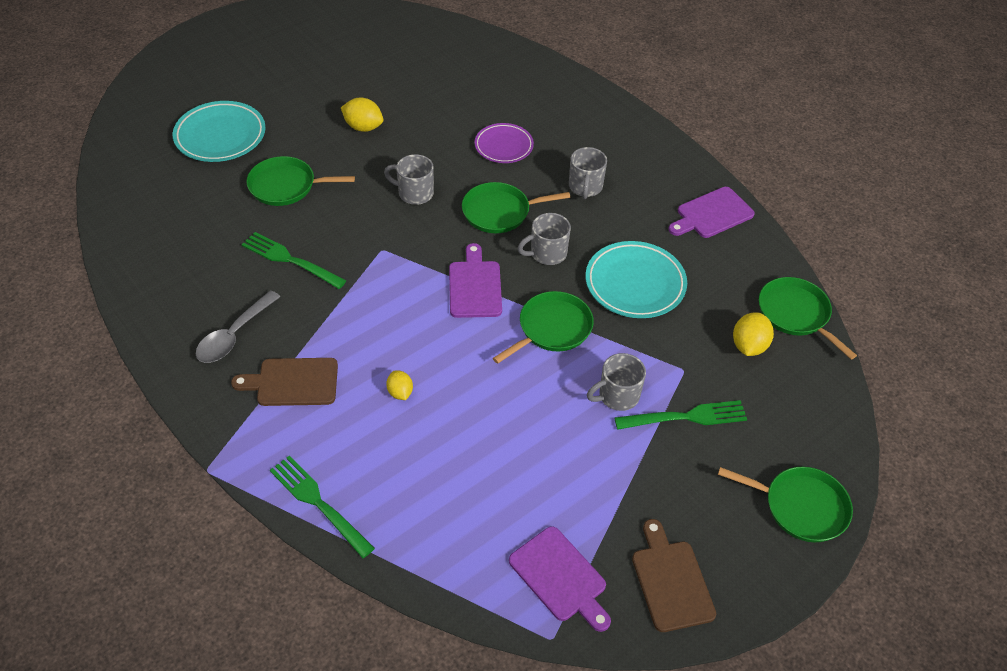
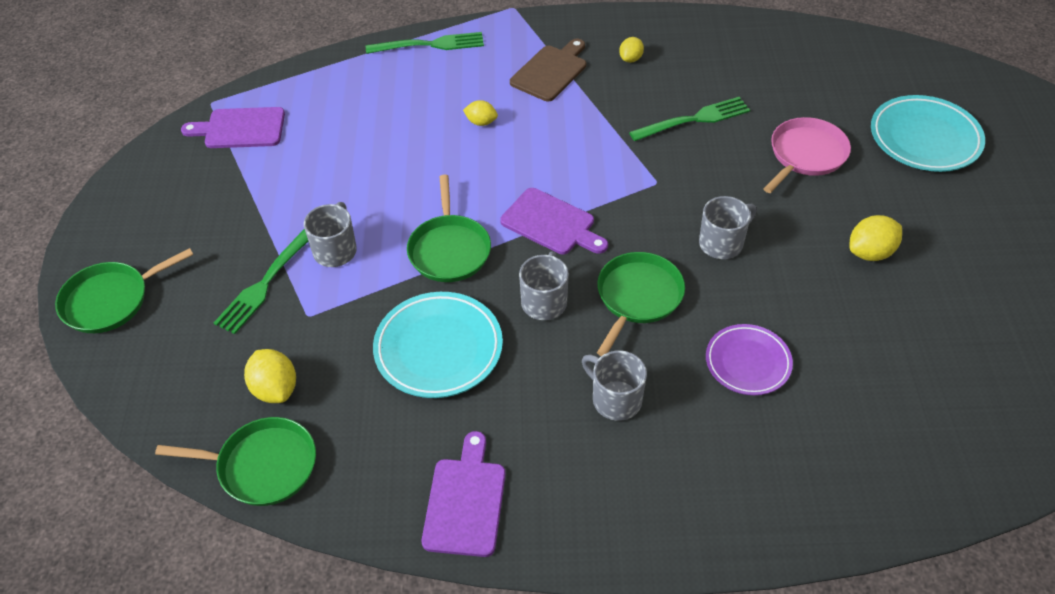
camera: 130 degrees right, 0 degrees up
grey spoon [196,290,280,363] -> yellow lemon [619,37,644,63]
green pan [246,156,355,206] -> pink pan [763,117,851,193]
brown cutting board [632,519,716,632] -> none

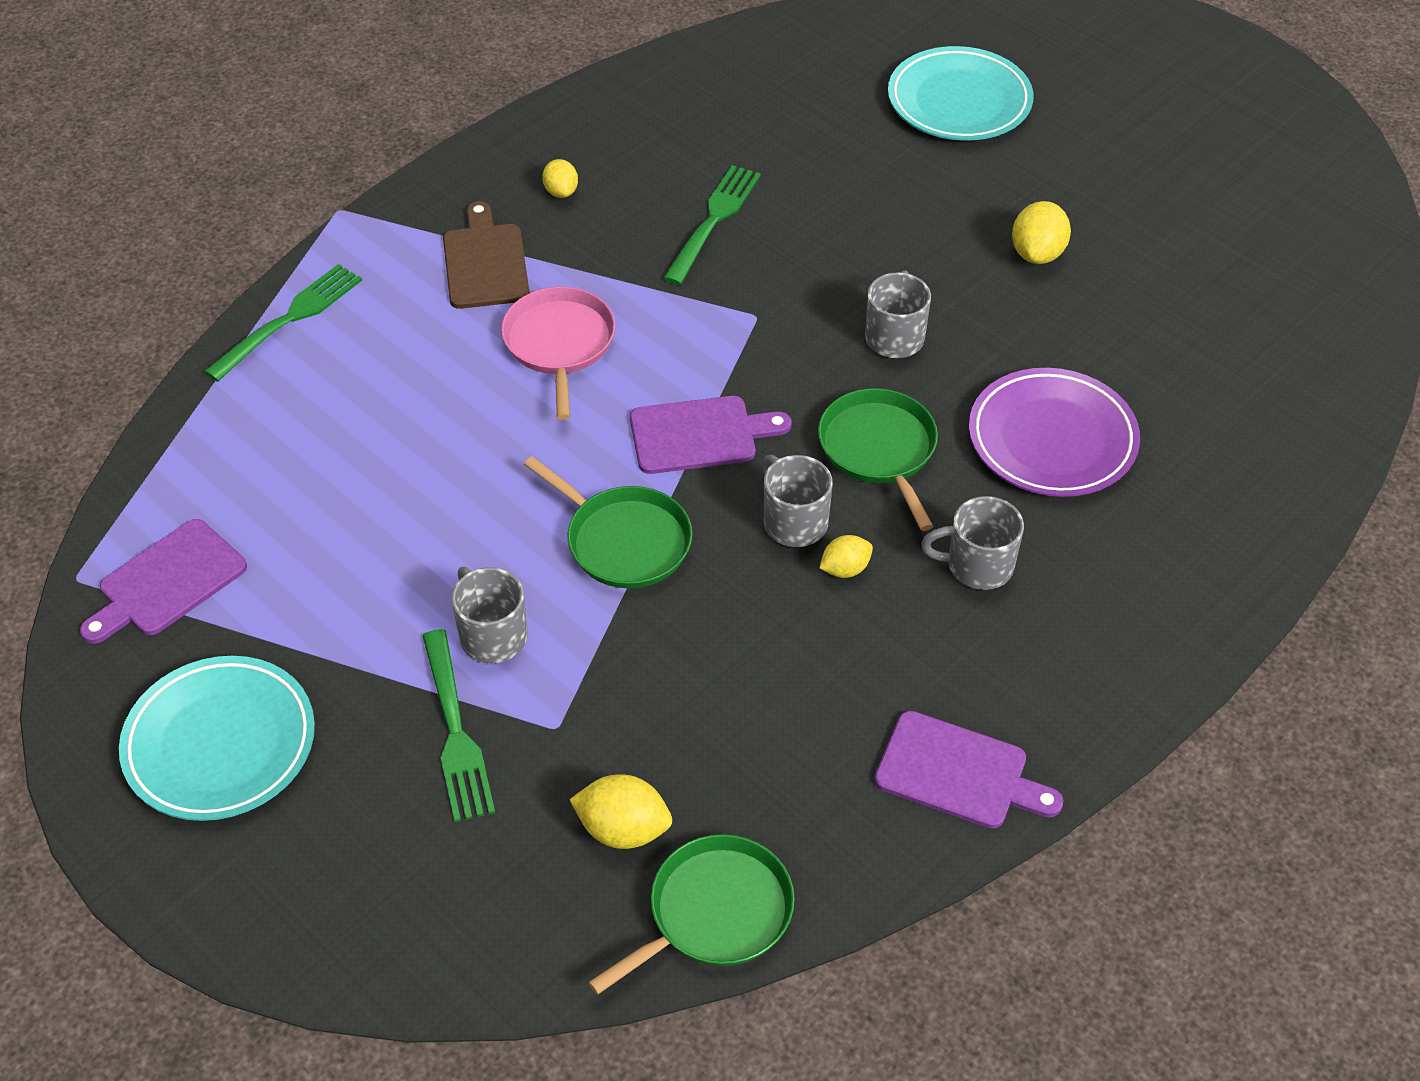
camera: 45 degrees left, 0 degrees up
green pan [55,248,194,333] -> none
turquoise plate [373,292,503,398] -> turquoise plate moved to [119,656,315,821]
purple cutting board [422,431,506,557] -> purple cutting board turned 150 degrees clockwise [874,711,1063,829]
yellow lemon [463,100,498,126] -> yellow lemon moved to [819,535,873,578]
purple plate [706,324,793,395] -> purple plate [969,368,1140,497], size x1.53
pink pan [763,117,851,193] -> pink pan moved to [501,287,615,420]

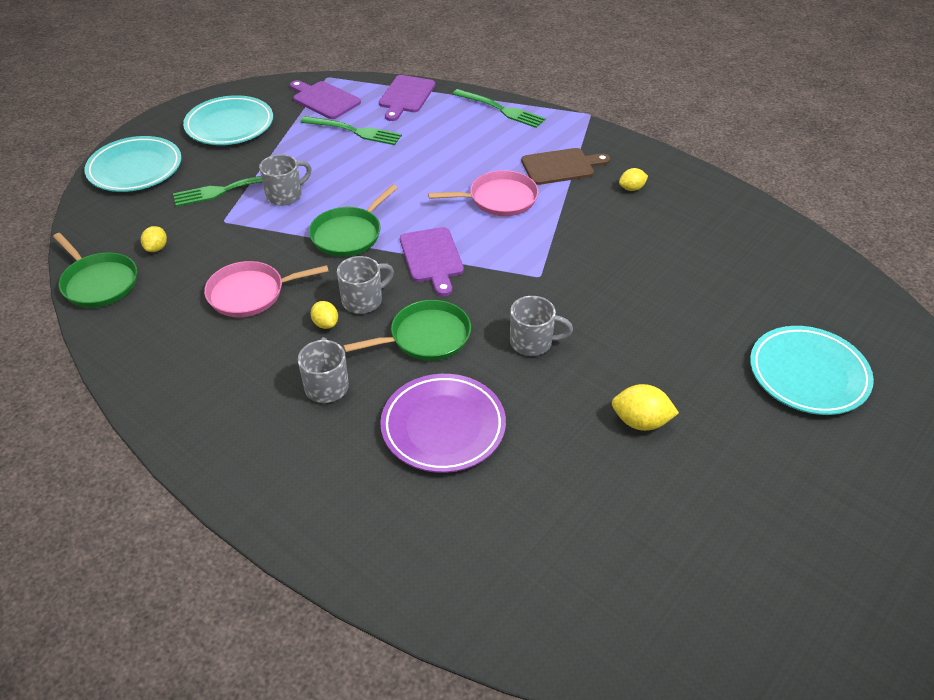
camera: 85 degrees right, 5 degrees down
yellow lemon [569,775,672,849] -> yellow lemon [141,226,167,252], size x0.64
green fork [663,165,761,285] -> green fork moved to [301,116,402,145]
purple cutting board [874,711,1063,829] -> purple cutting board moved to [379,75,435,121]
none -> turquoise plate [84,136,182,192]
none -> pink pan [204,261,329,317]

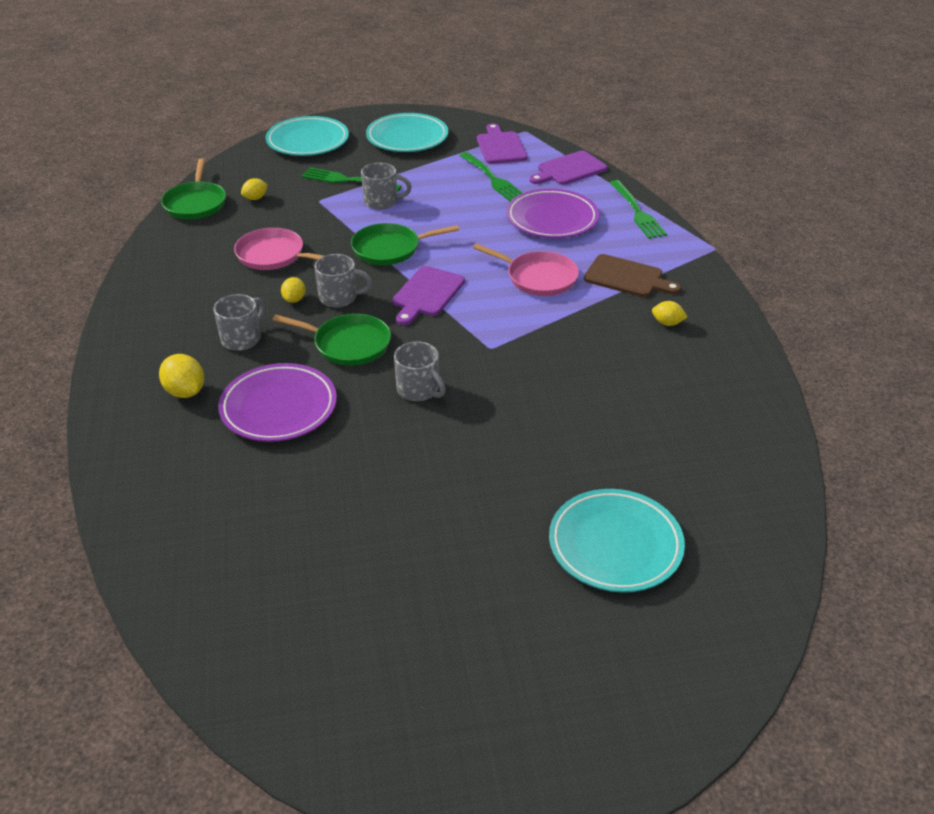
camera: 40 degrees right, 5 degrees down
yellow lemon [612,384,679,431] -> yellow lemon moved to [159,354,204,398]
none -> purple plate [506,189,599,238]

